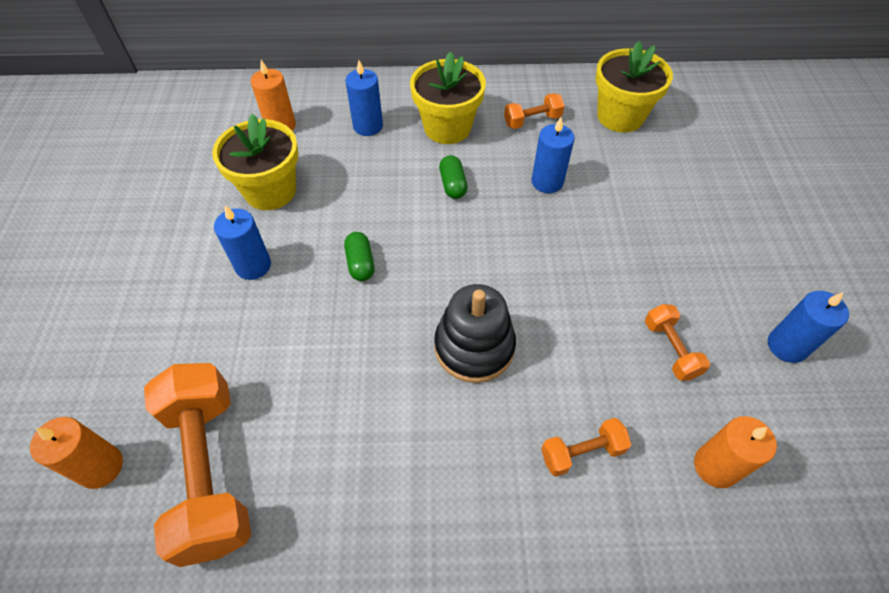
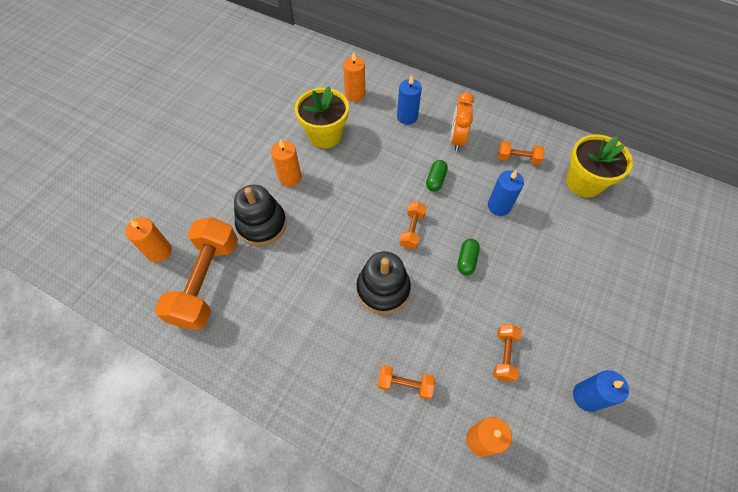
camera: 30 degrees right, 5 degrees up
blue candle [214,205,271,280] -> orange candle [271,139,301,187]
green capsule [344,232,375,281] -> green capsule moved to [457,239,480,275]
yellow flower pot [410,52,486,144] -> orange clock [451,92,474,151]
none -> black stacking toy [234,185,287,246]
none -> orange dumbbell [399,202,426,249]

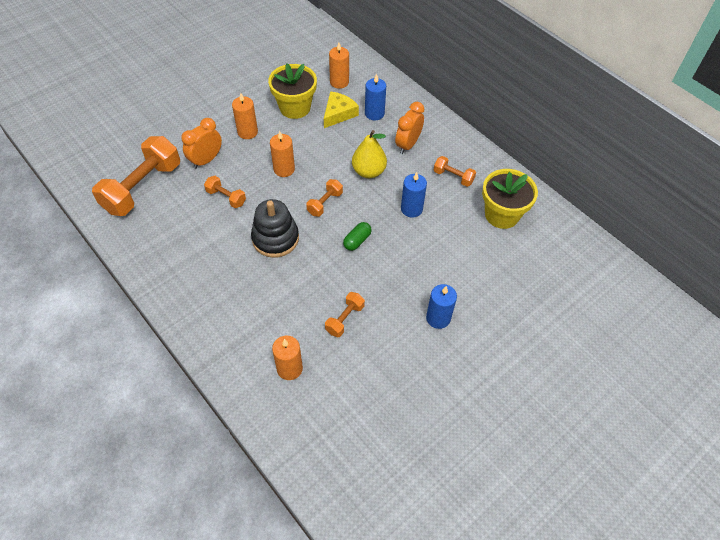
camera: 20 degrees right, 5 degrees down
orange candle [125,217,172,262] -> orange candle moved to [270,131,295,177]
black stacking toy [234,185,287,246] -> orange clock [181,118,222,169]
orange dumbbell [377,365,435,400] -> orange dumbbell moved to [204,176,246,208]
green capsule [426,160,448,191] -> yellow pear [352,130,387,178]
blue candle [573,370,629,412] -> blue candle moved to [426,284,457,329]
none -> yellow cheese [324,91,359,128]

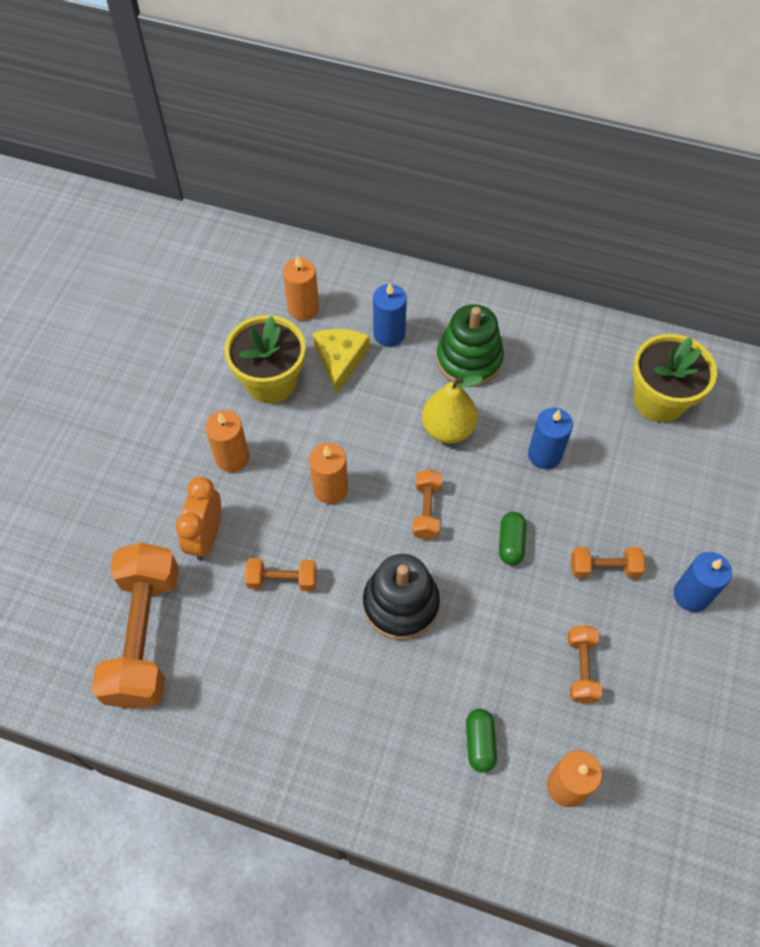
camera: 30 degrees left, 5 degrees up
orange clock [395,102,424,154] -> green stacking toy [436,304,504,387]
orange dumbbell [434,156,476,187] -> orange dumbbell moved to [571,547,645,578]
none -> green capsule [466,709,497,773]

